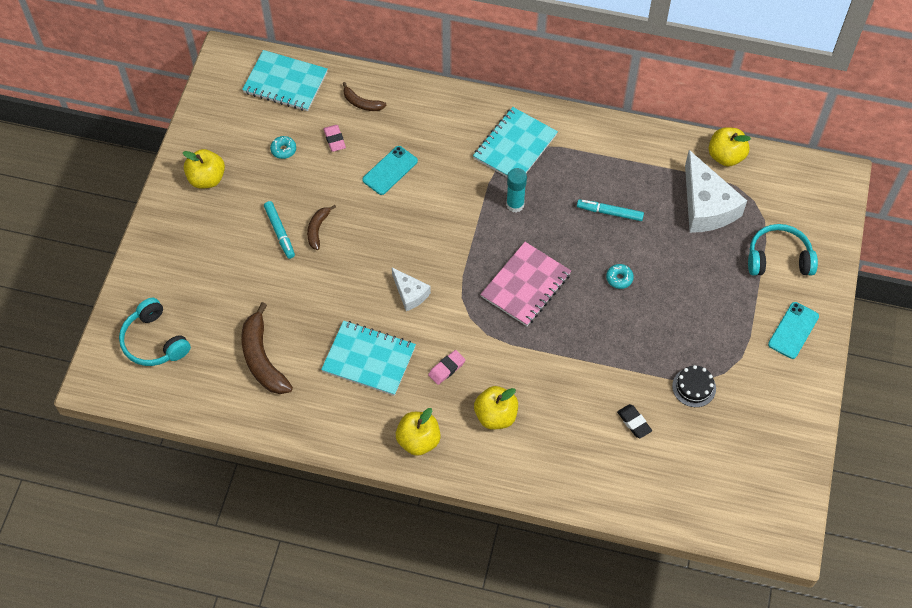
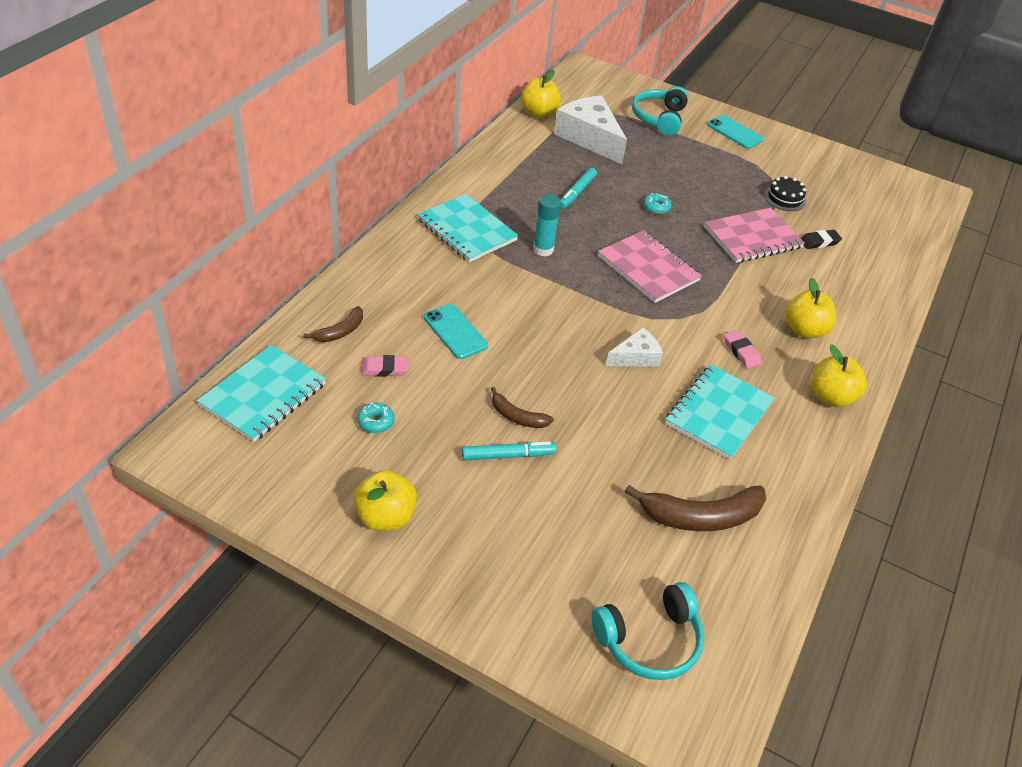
camera: 80 degrees left, 15 degrees down
white cheese [685,150,747,233] -> white cheese turned 120 degrees counterclockwise [554,96,627,164]
none -> pink notebook [704,208,805,263]

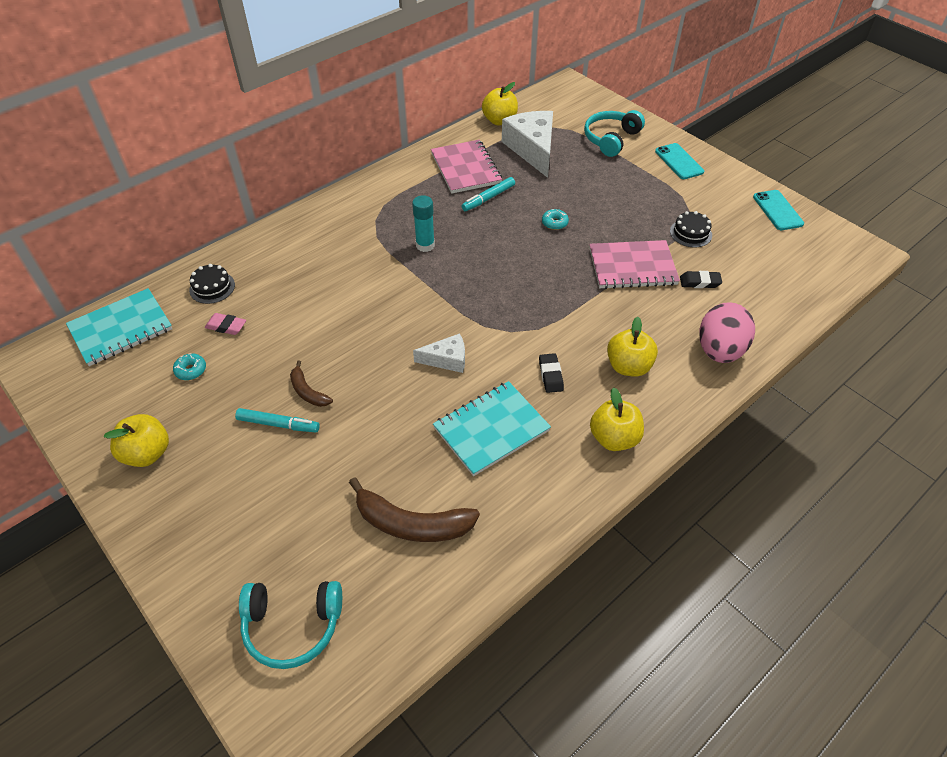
camera: 25 degrees right, 5 degrees up
brown banana [303,306,363,342] -> black cake [189,264,235,304]
turquoise notebook [417,194,518,262] -> none
turquoise phone [424,304,488,359] -> turquoise phone moved to [753,190,804,230]
pink notebook [598,230,702,303] -> pink notebook moved to [431,140,502,194]
pink eraser [724,330,762,369] -> black eraser [539,353,564,393]
none -> pink egg [699,302,755,363]

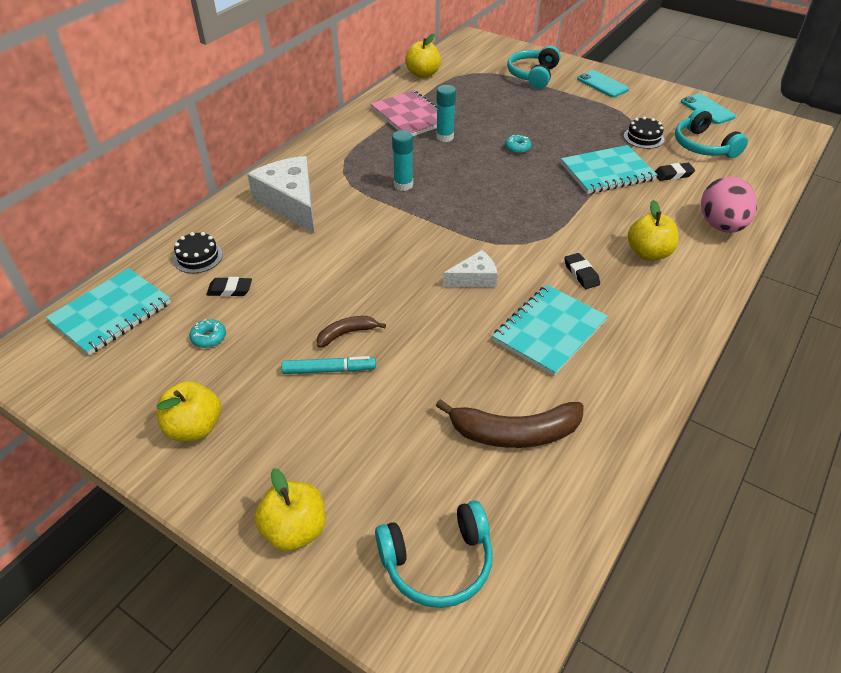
camera: 15 degrees left, 5 degrees down
pink eraser [205,313,246,335] -> black eraser [206,277,252,297]
brown banana [290,361,333,407] -> brown banana turned 120 degrees clockwise [317,316,386,348]
turquoise marker [462,177,515,211] -> turquoise glue stick [436,85,456,142]
white cheese [502,111,553,178] -> white cheese moved to [247,156,314,234]
pink notebook [589,240,680,289] -> turquoise notebook [561,145,657,194]
yellow apple [590,387,644,451] -> yellow apple moved to [254,468,325,551]
none -> turquoise headphones [675,108,748,158]

